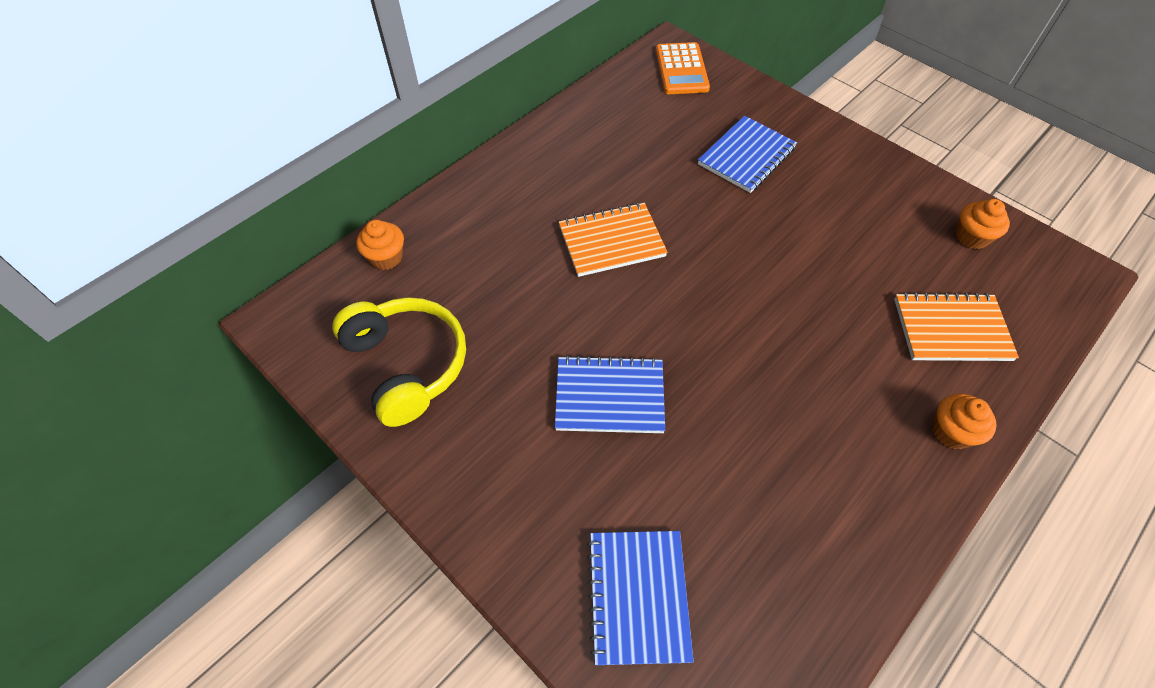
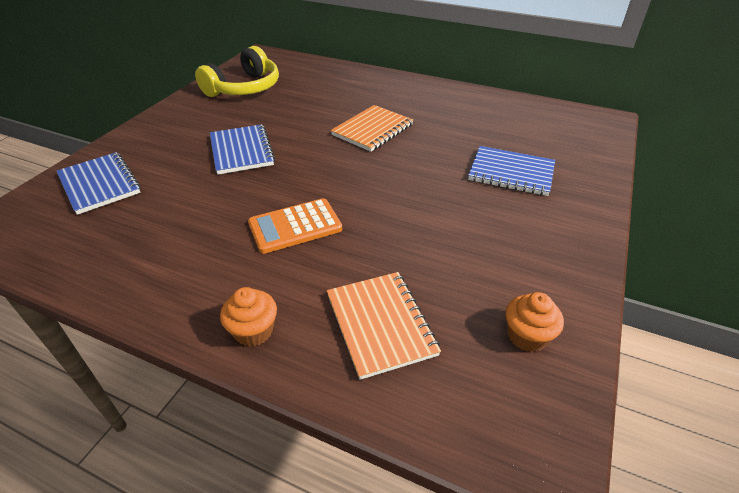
camera: 70 degrees right, 15 degrees down
orange cupcake [356,220,404,270] -> none
orange notebook [559,203,668,277] -> orange notebook turned 75 degrees clockwise [331,105,413,152]
blue notebook [587,531,694,665] -> blue notebook turned 75 degrees clockwise [57,152,141,215]
orange calculator [655,42,710,94] -> orange calculator moved to [248,198,342,254]

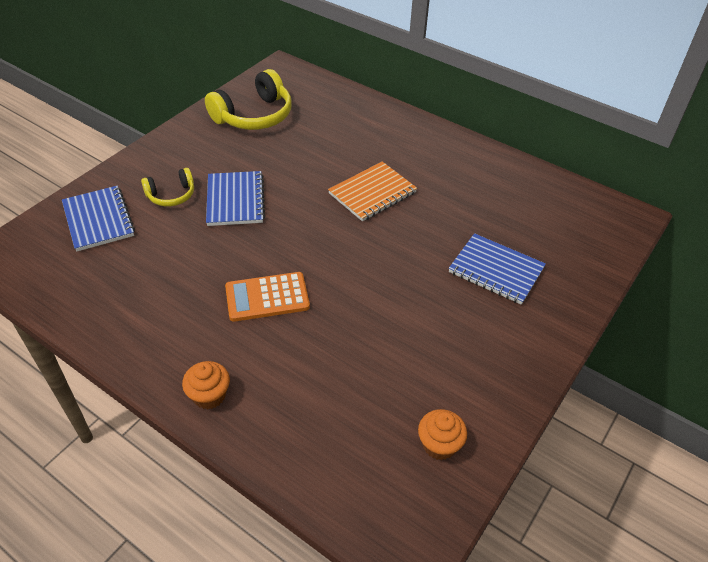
camera: 10 degrees right, 5 degrees up
orange notebook [327,272,441,380] -> none
none -> yellow headphones [141,168,194,206]

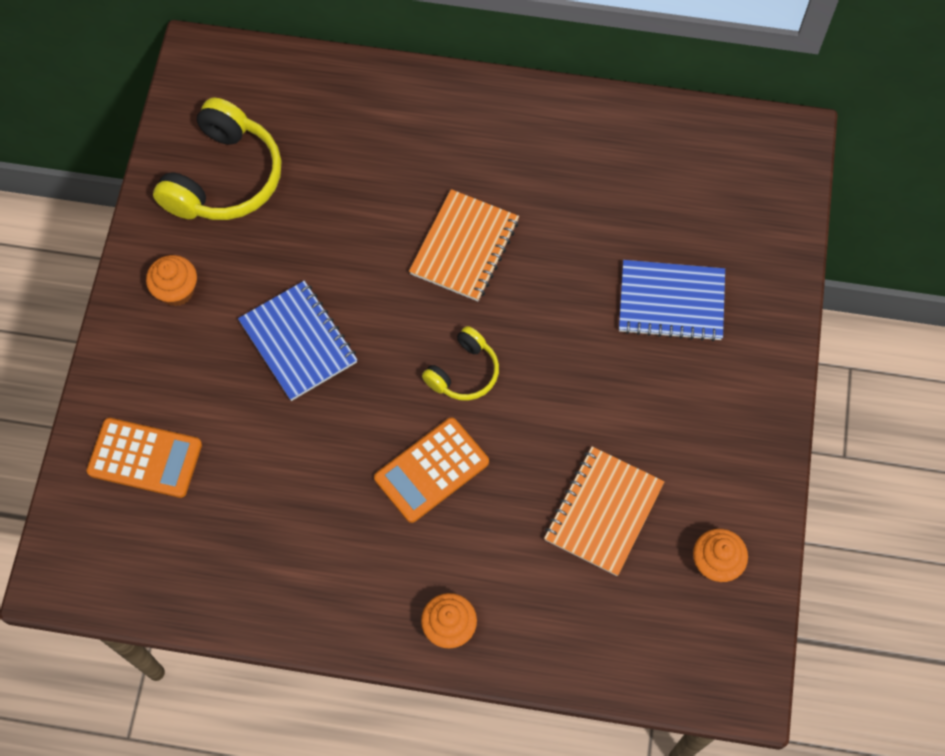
camera: 25 degrees left, 20 degrees up
blue notebook [62,186,135,252] -> orange calculator [87,418,202,498]
yellow headphones [141,168,194,206] -> yellow headphones moved to [422,326,499,401]
none -> orange cupcake [146,255,197,306]
none -> orange notebook [544,446,664,576]

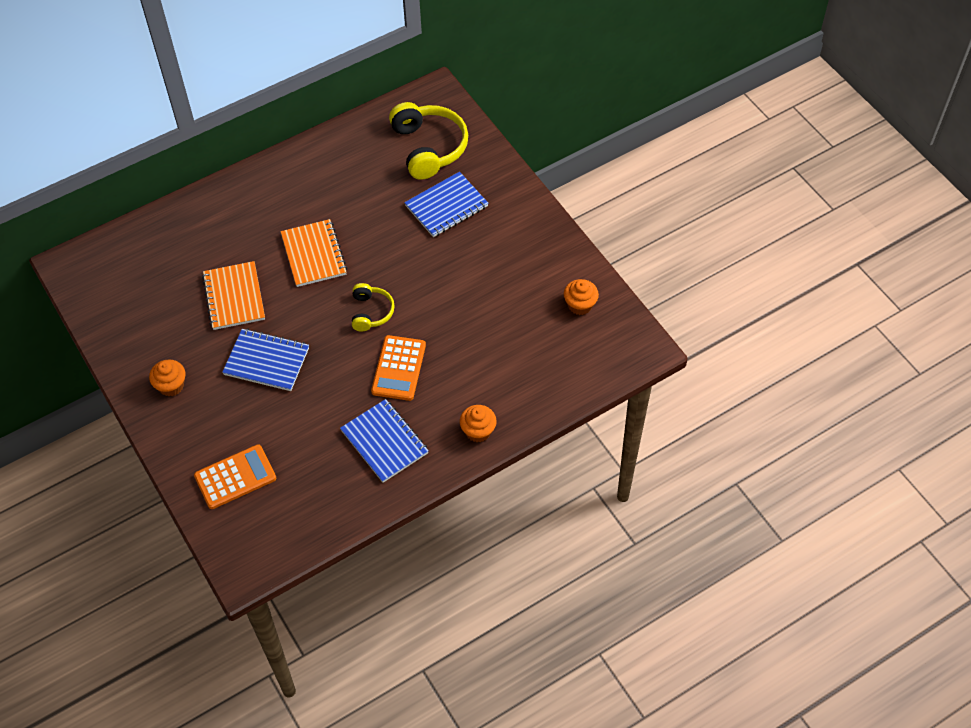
camera: 40 degrees left, 10 degrees down
yellow headphones [153,97,282,220] -> yellow headphones moved to [389,102,468,180]
orange notebook [544,446,664,576] -> orange notebook moved to [202,261,265,330]
none -> blue notebook [340,399,429,483]

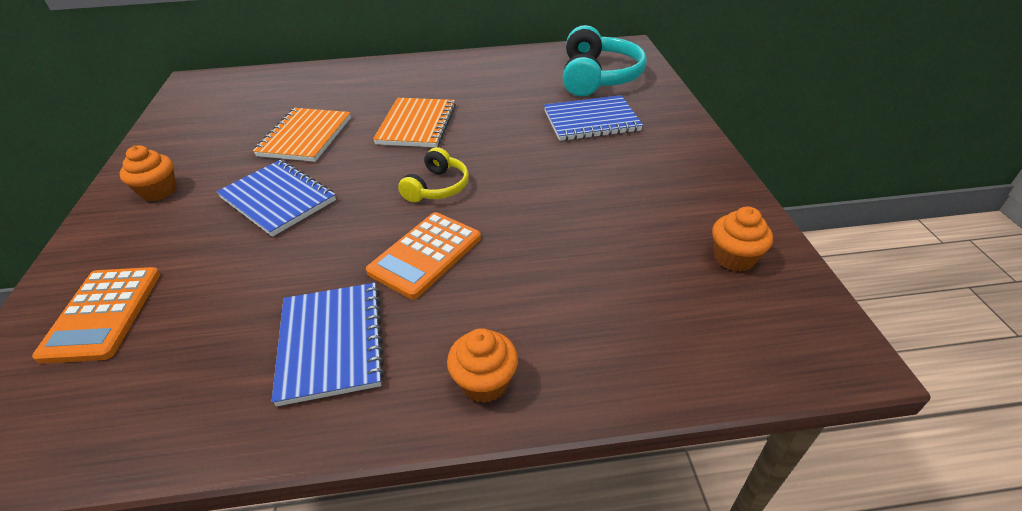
camera: 25 degrees right, 15 degrees down
orange calculator [194,444,276,509] -> orange calculator turned 90 degrees clockwise [32,267,160,364]
yellow headphones [389,102,468,180] -> turquoise headphones [563,25,647,96]

